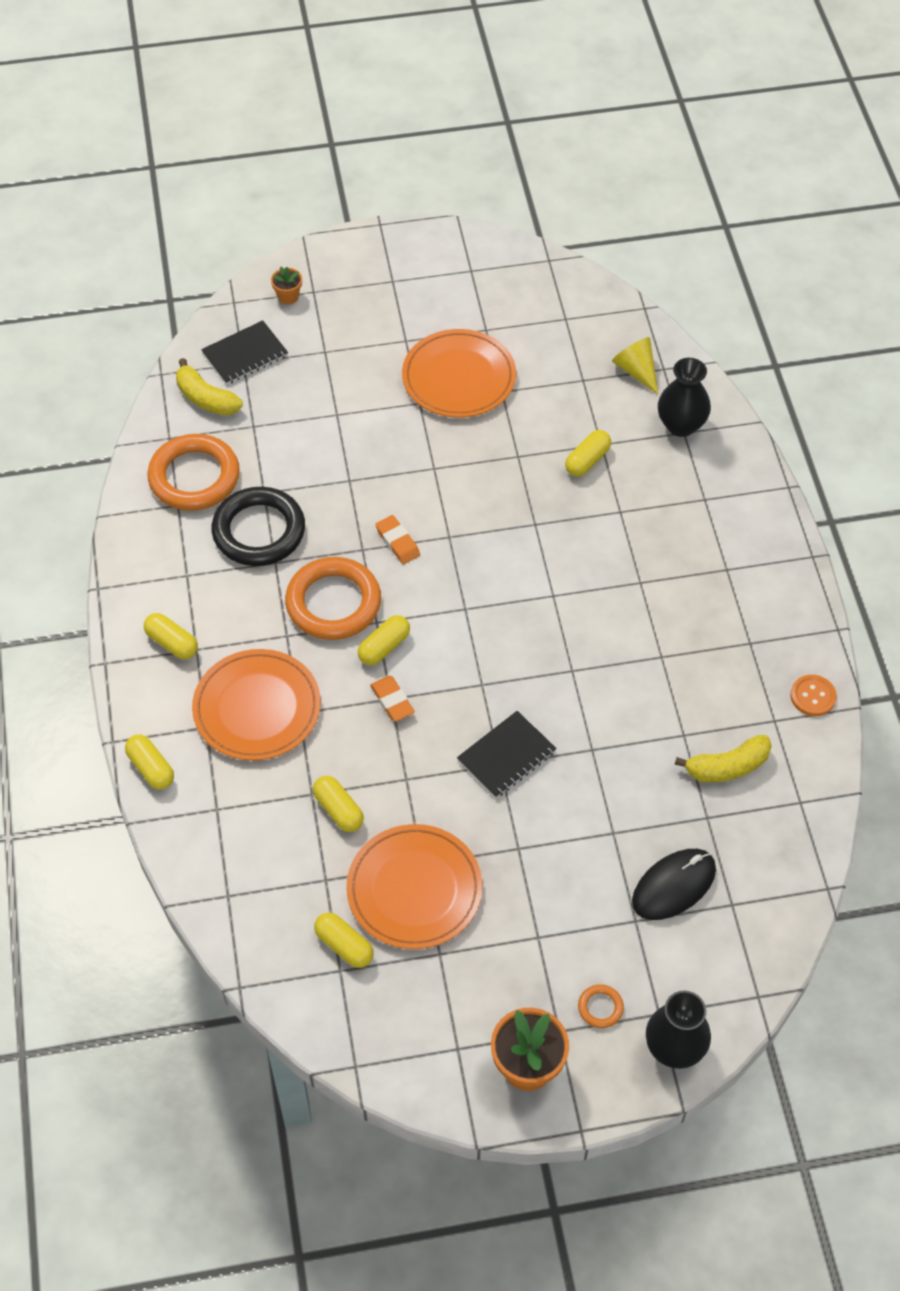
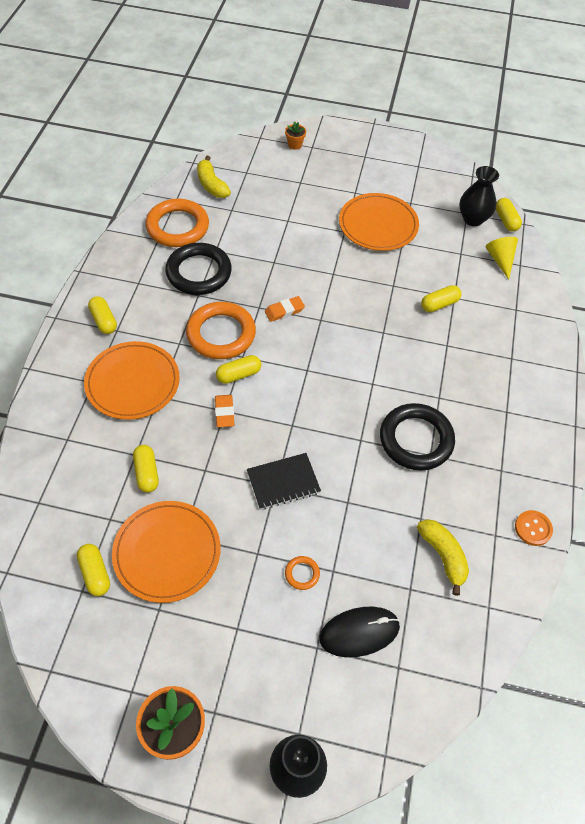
camera: 20 degrees right, 0 degrees up
yellow capsule [125,735,174,789] -> yellow capsule moved to [496,198,522,231]
black notebook [201,320,288,385] -> none
orange eraser [375,515,420,564] -> orange eraser turned 75 degrees clockwise [265,296,305,322]
orange ring [578,984,624,1028] -> orange ring moved to [285,556,320,590]
black vase [658,358,711,437] -> black vase moved to [459,166,499,226]
yellow banana [675,735,772,782] -> yellow banana turned 120 degrees counterclockwise [417,519,469,596]
none -> black ring [380,403,455,470]

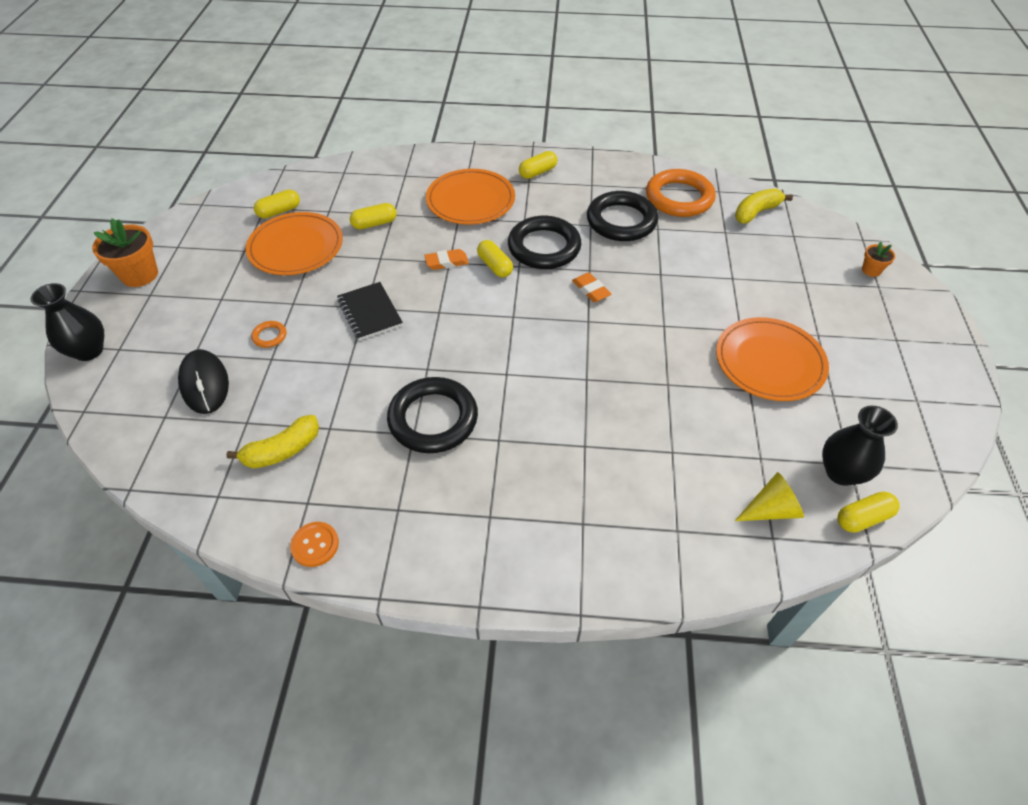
camera: 85 degrees right, 5 degrees down
orange ring [186,302,256,359] -> black ring [508,216,581,269]
yellow capsule [421,285,461,312] -> none

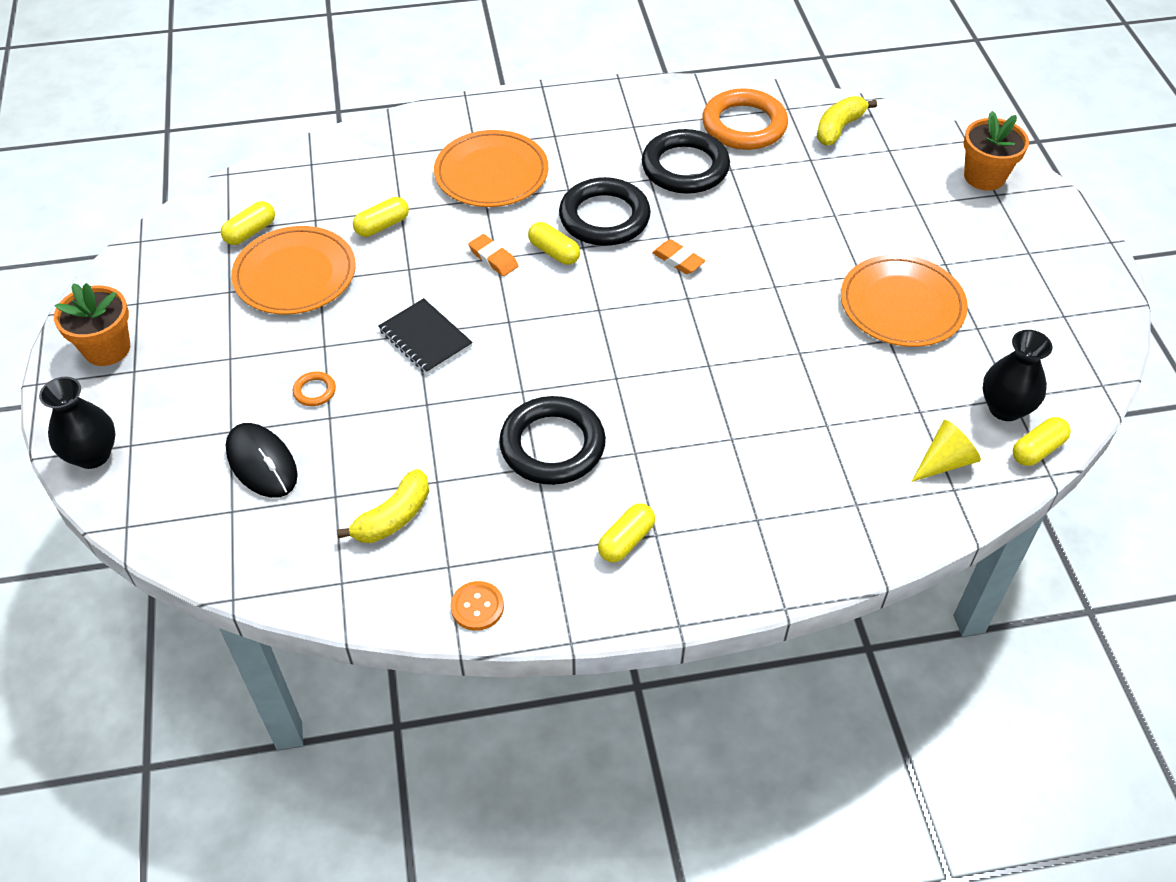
camera: 15 degrees left, 0 degrees up
orange eraser [424,249,469,270] -> orange eraser turned 75 degrees clockwise [468,234,518,276]
yellow capsule [519,151,557,179] -> yellow capsule moved to [598,503,655,562]
orange flower pot [862,242,895,277] -> orange flower pot [964,111,1029,191], size x1.89

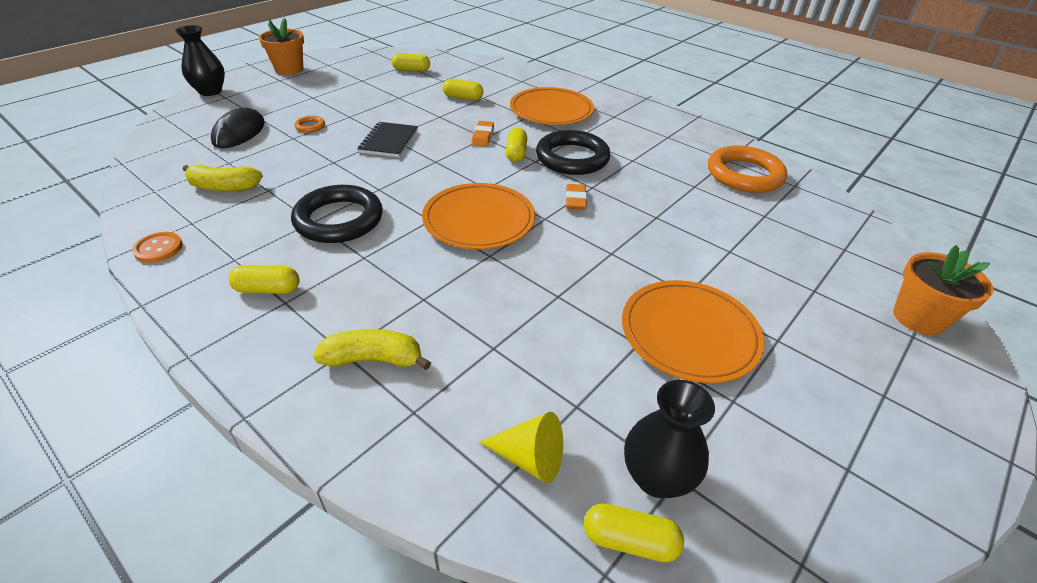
camera: 50 degrees right, 10 degrees down
orange plate [231,226,356,315] -> orange plate moved to [422,183,535,249]
black ring [642,129,730,194] -> none
yellow banana [817,96,877,146] -> yellow banana moved to [313,329,431,370]

